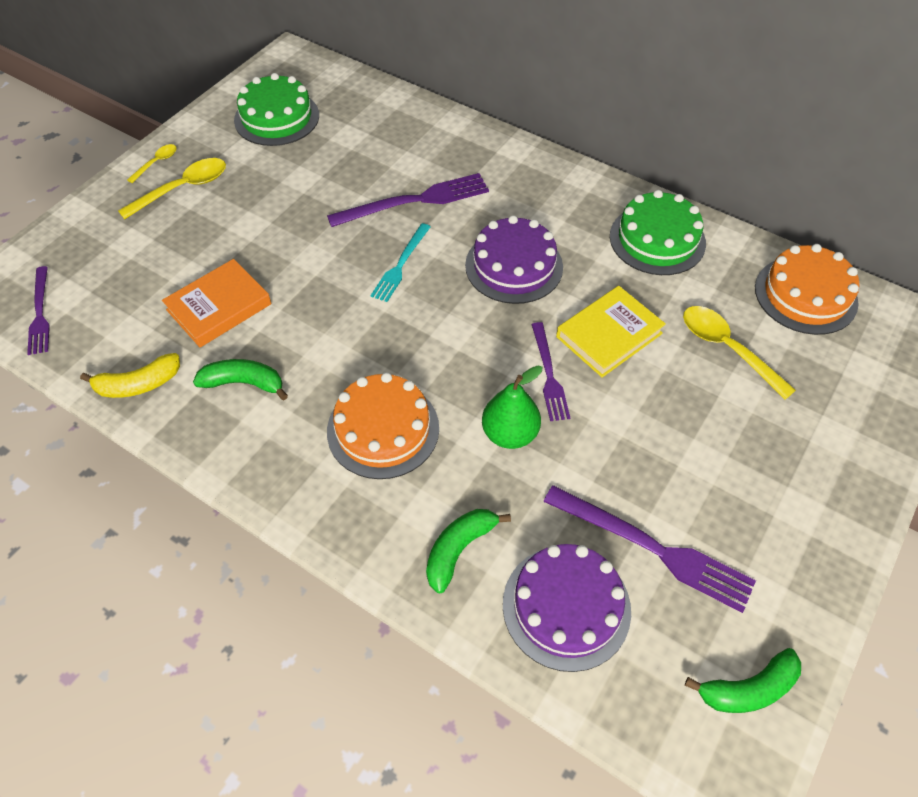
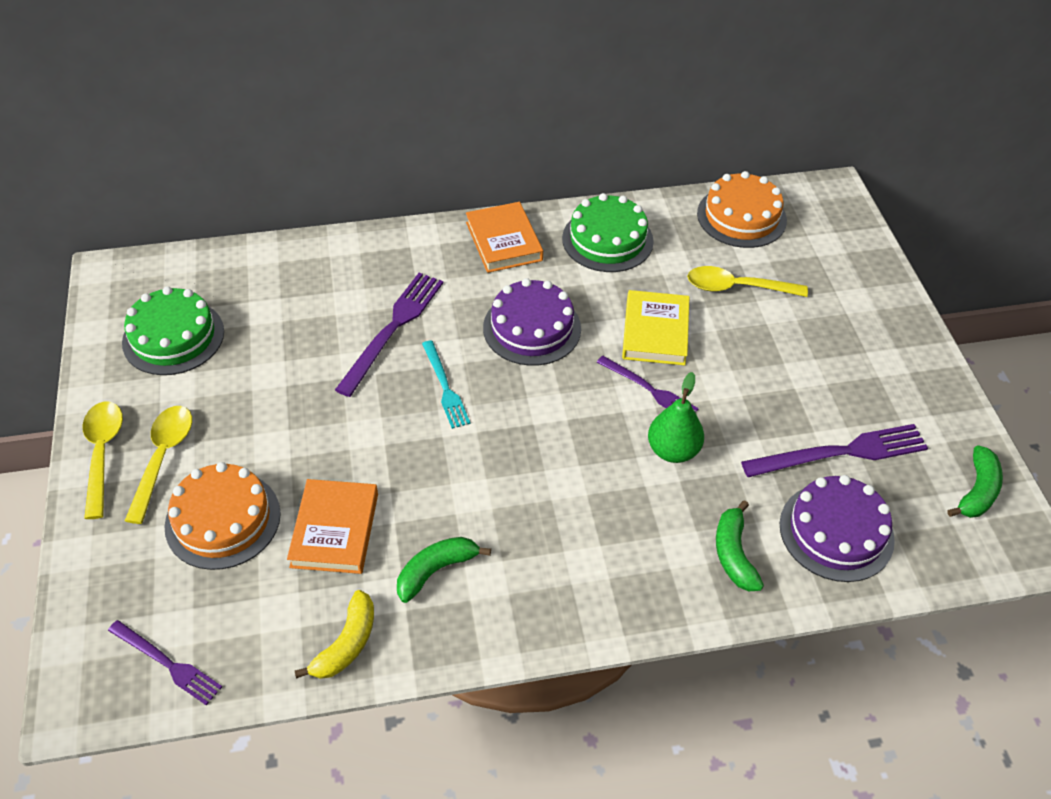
camera: 45 degrees left, 5 degrees down
yellow spoon [127,144,177,183] -> yellow spoon [83,401,123,519], size x1.82
orange cake [327,373,439,479] -> orange cake moved to [165,462,281,570]
none -> orange book [466,202,543,273]

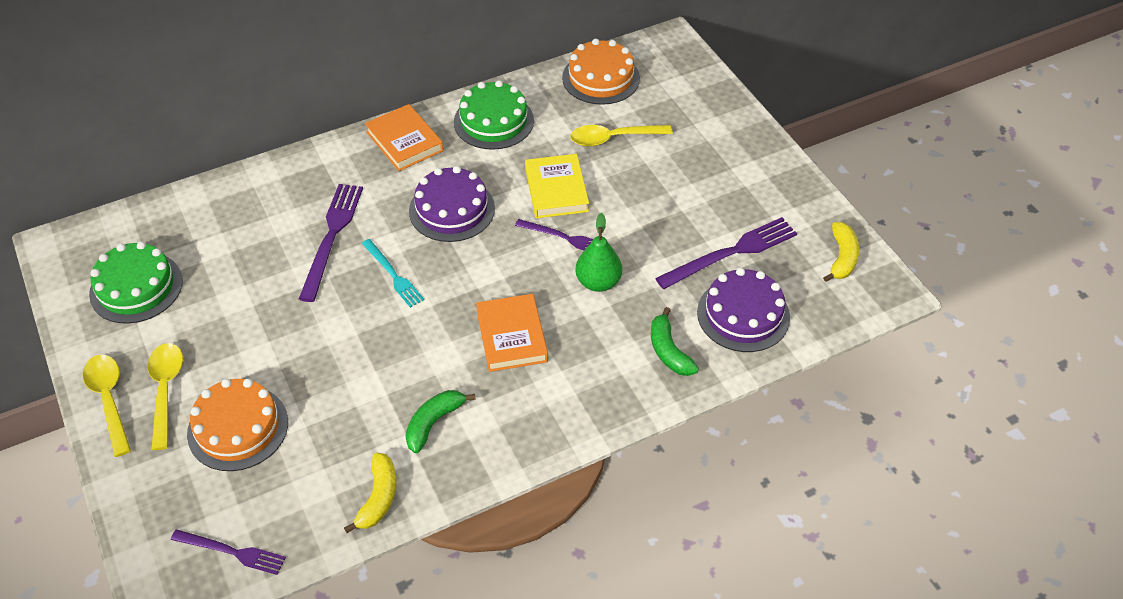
camera: 15 degrees left, 0 degrees up
orange book [287,479,378,574] -> orange book moved to [476,294,548,372]
green banana [947,445,1003,518] -> yellow banana [823,222,859,282]

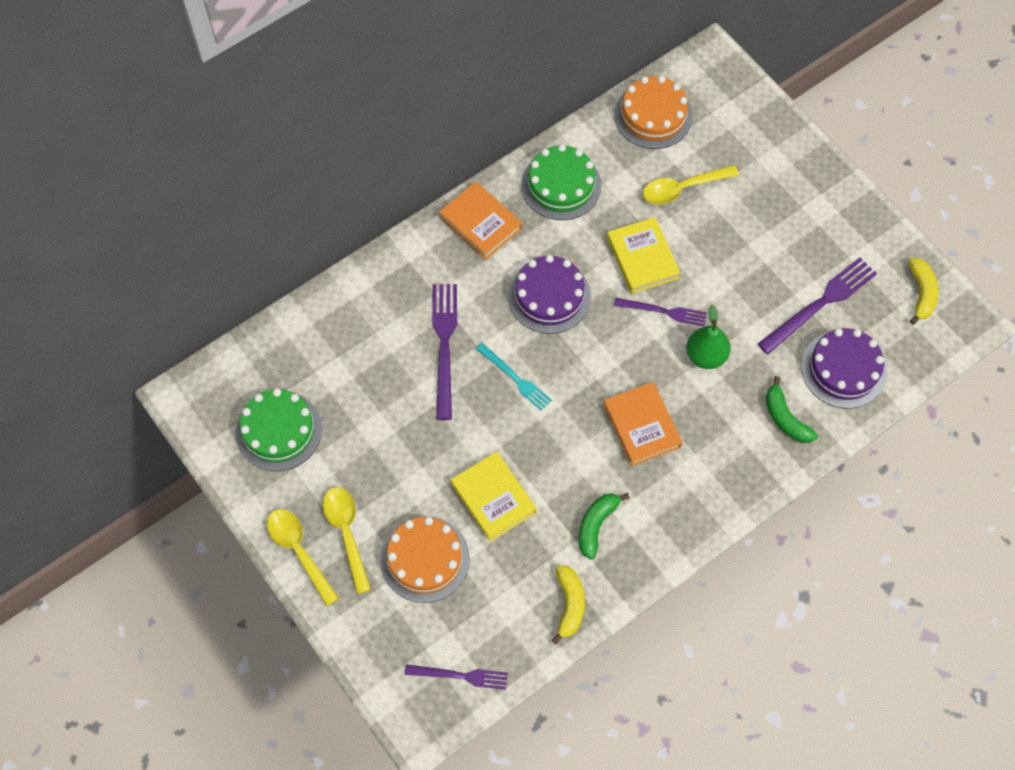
camera: 10 degrees left, 15 degrees up
none -> yellow book [451,452,537,541]

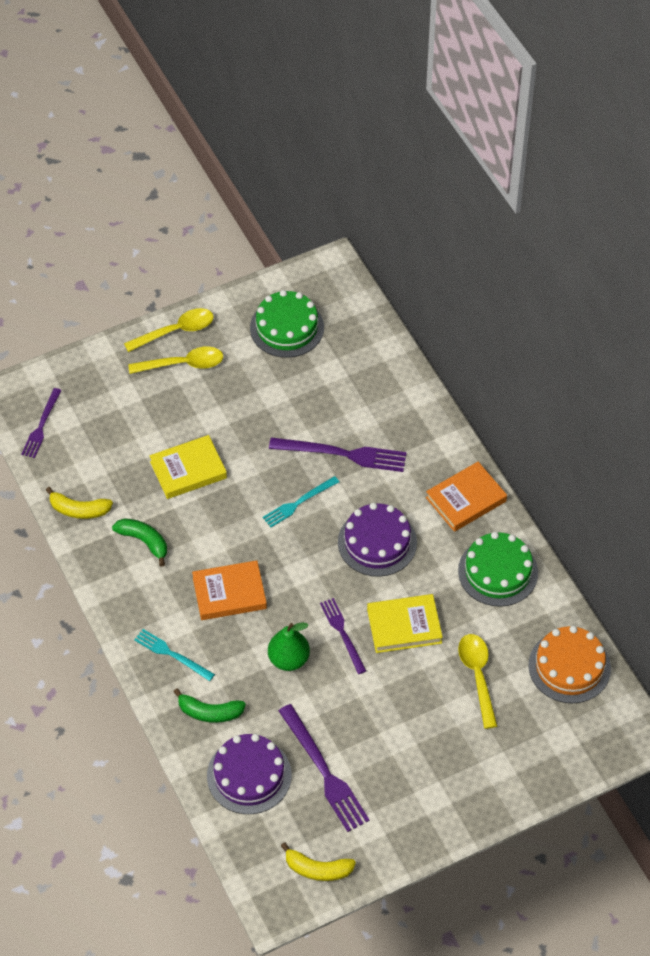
camera: 100 degrees right, 10 degrees down
orange cake [380,516,470,603] -> none
purple fork [614,298,707,326] -> purple fork turned 135 degrees clockwise [320,598,366,674]
green banana [766,376,818,443] -> green banana turned 150 degrees counterclockwise [174,688,246,723]
none -> turquoise fork [134,629,215,681]

